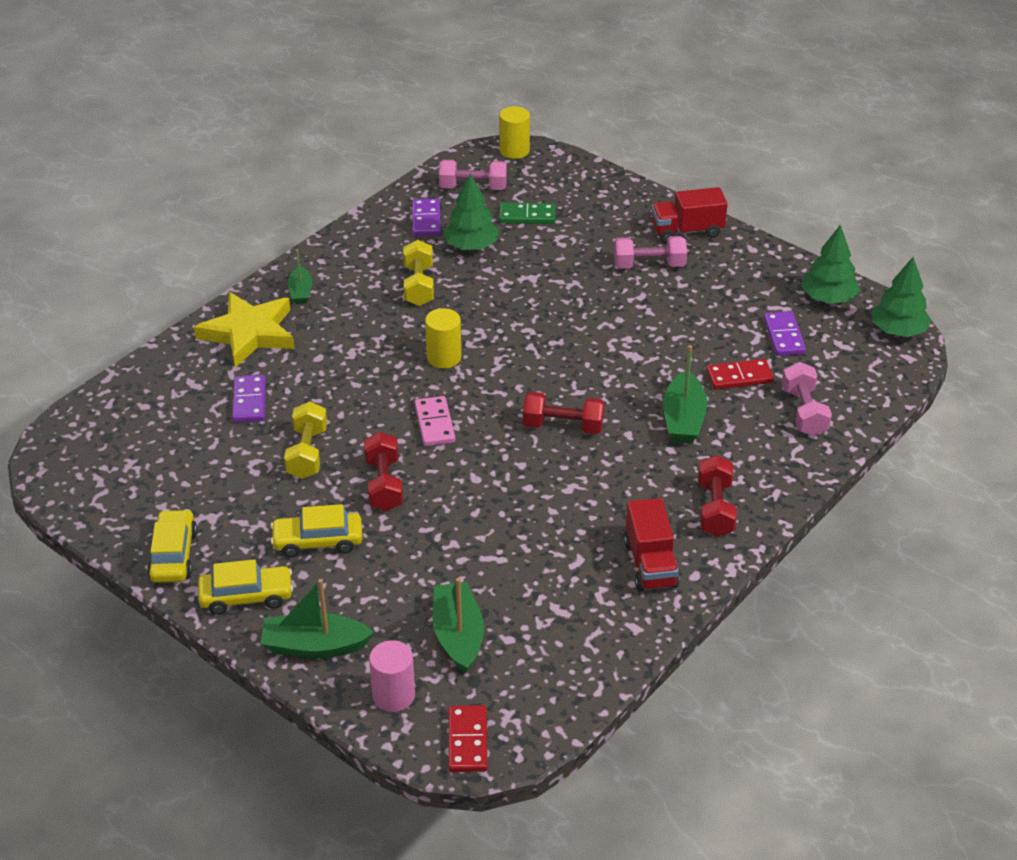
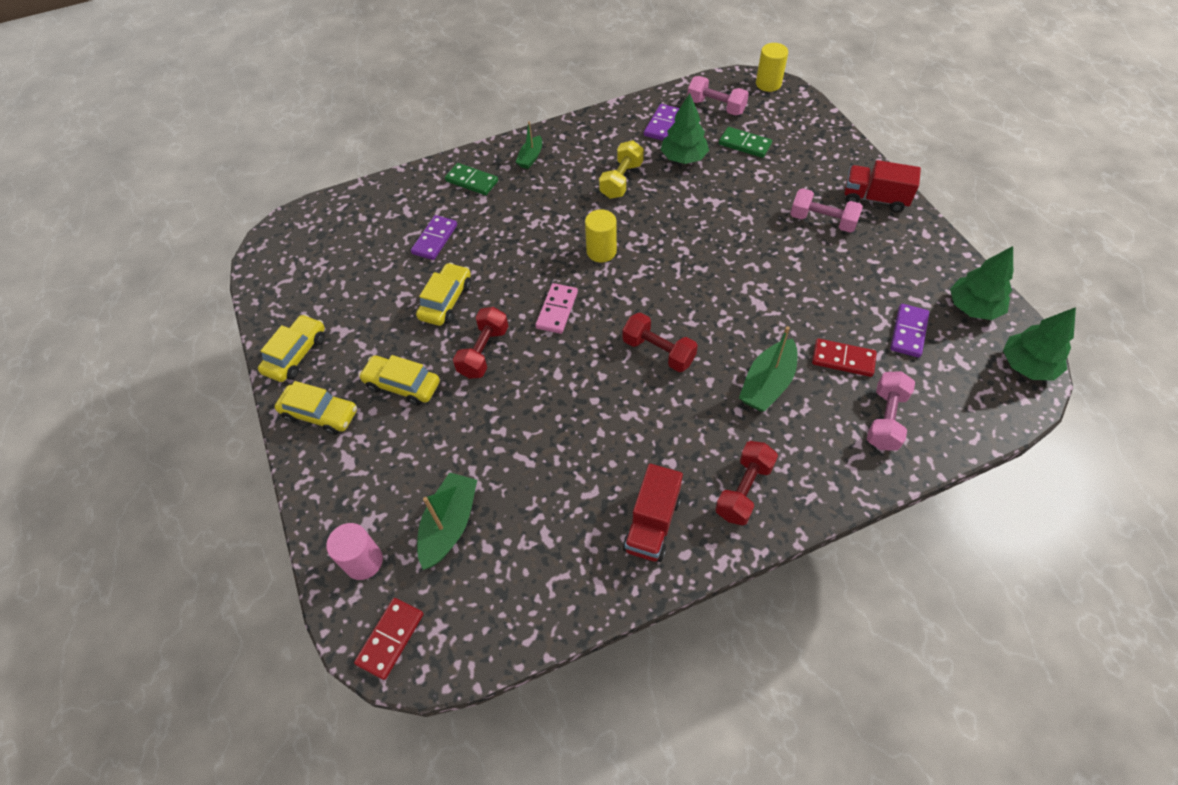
camera: 30 degrees right, 15 degrees up
yellow star [194,292,295,368] -> green domino [445,163,498,195]
green boat [260,579,374,658] -> none
yellow dumbbell [284,401,327,479] -> yellow car [416,263,471,326]

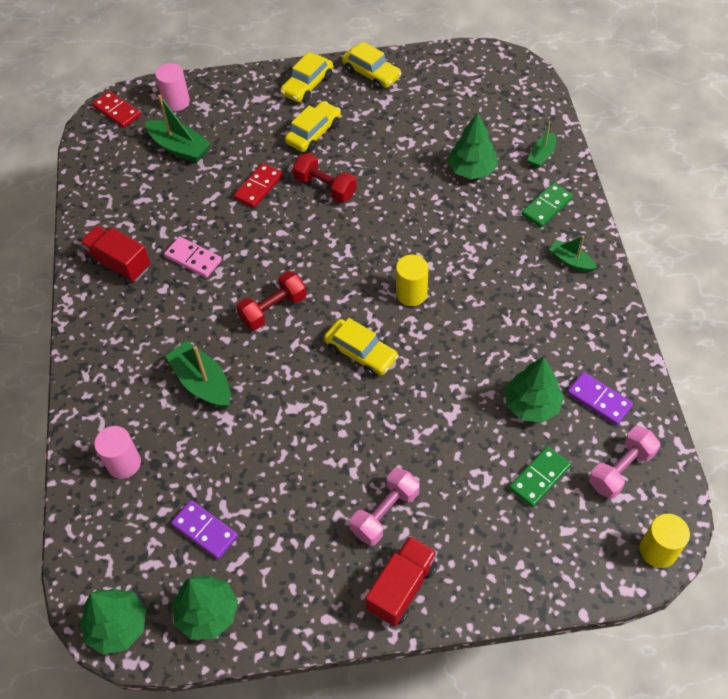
camera: 105 degrees right, 0 degrees up
purple domino [411,215,457,260] -> green tree [448,112,498,179]
yellow car [416,263,471,326] -> yellow car moved to [324,318,399,377]
pink domino [535,283,578,334] -> pink domino moved to [164,236,222,278]
yellow dumbbell [599,140,644,199] -> none
red dumbbell [715,441,778,526] -> none
red domino [812,339,877,377] -> red domino moved to [234,163,283,208]
pink dumbbell [867,371,915,451] -> pink cylinder [94,426,141,479]
none -> green boat [528,122,556,168]

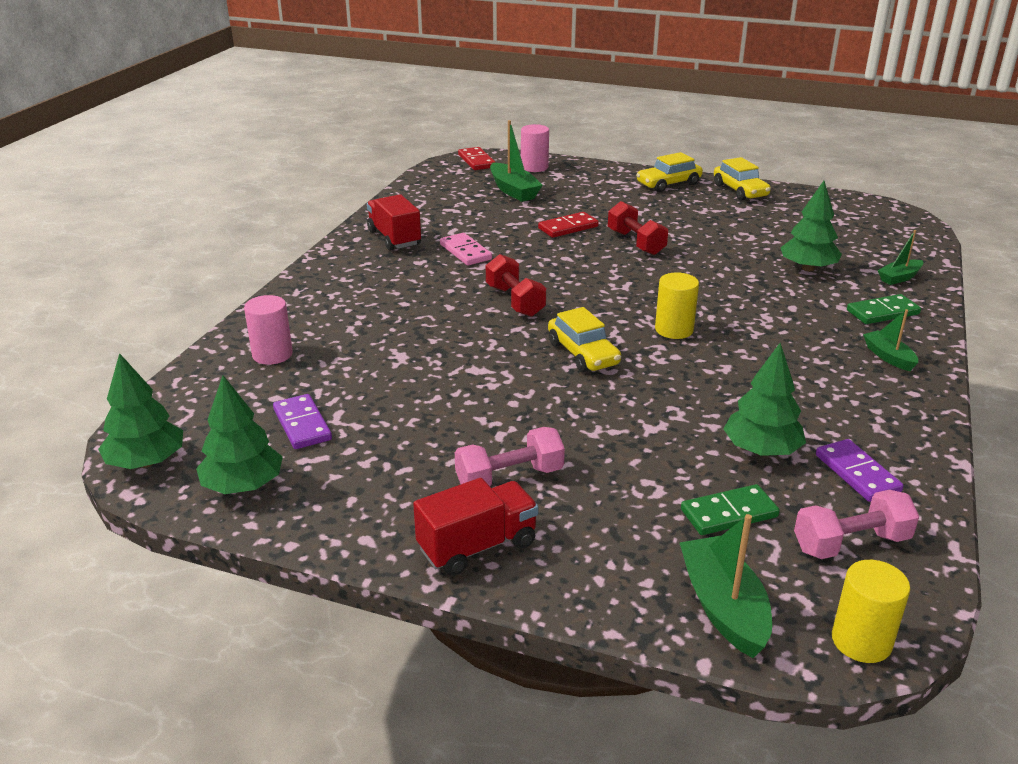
camera: 25 degrees right, 25 degrees down
green boat [166,341,231,408] -> green boat moved to [680,514,772,658]
red dumbbell [236,271,307,330] -> red dumbbell turned 75 degrees clockwise [486,254,546,317]
yellow car [285,101,341,152] -> none

